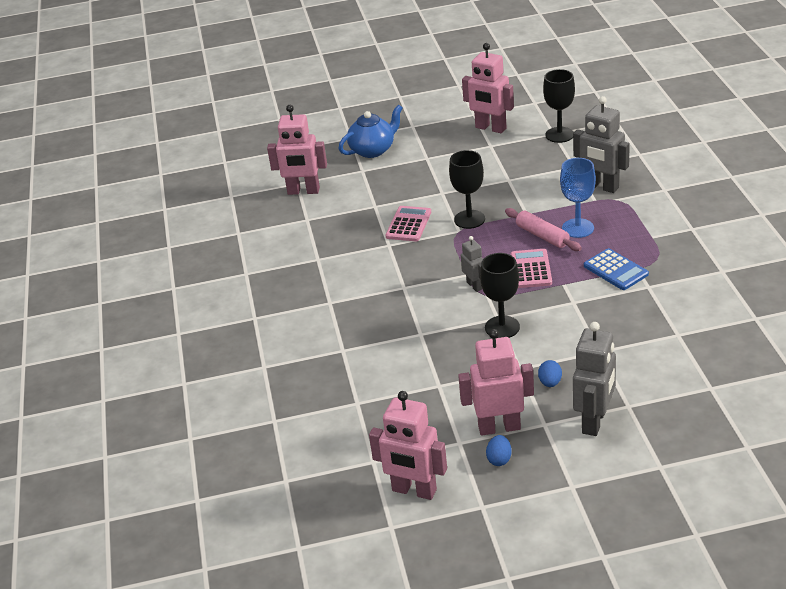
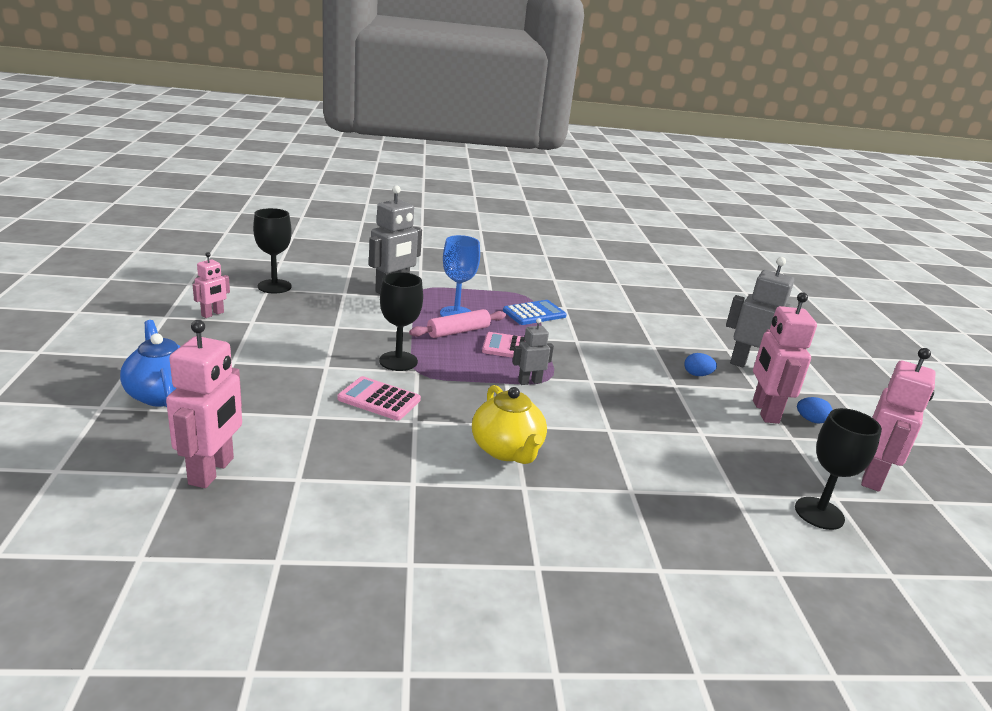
camera: 90 degrees left, 10 degrees down
pink robot [462,43,514,133] -> pink robot [193,252,230,318], size x0.55
black goblet [480,253,520,338] -> black goblet moved to [795,408,882,530]
none -> yellow teapot [472,385,547,464]

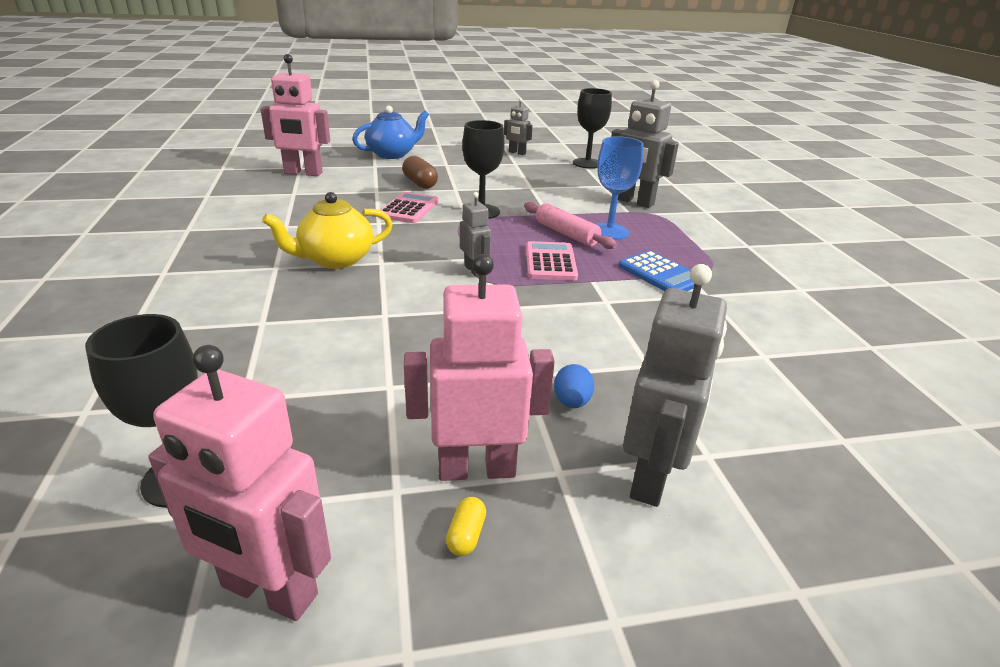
camera: 85 degrees right, 5 degrees up
pink robot [193,252,230,318] -> grey robot [504,98,533,155]
blue egg [797,397,832,424] -> yellow capsule [446,497,486,556]
none -> brown capsule [402,156,438,189]

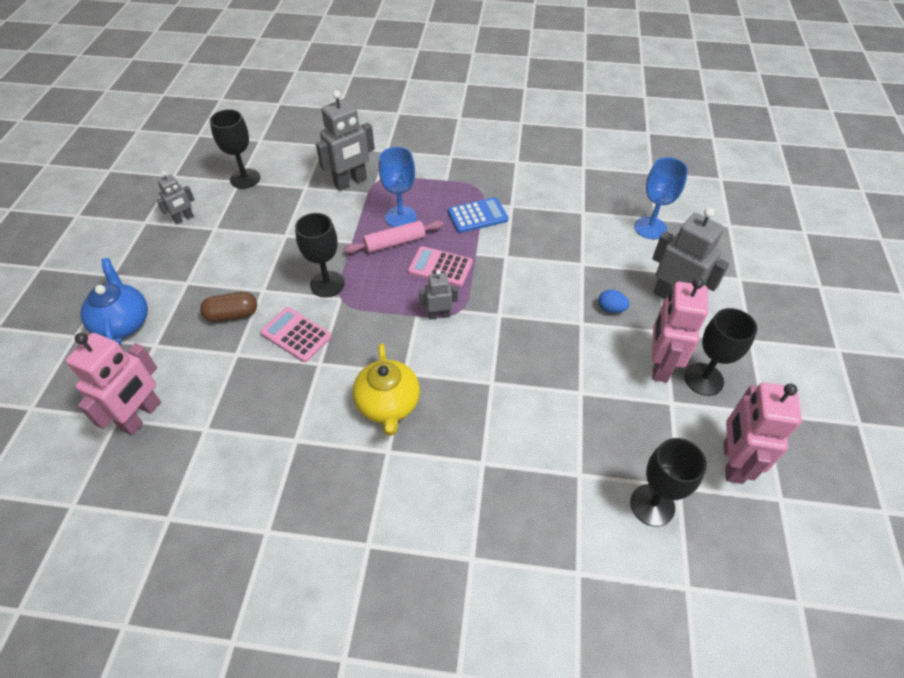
camera: 70 degrees left, 20 degrees up
pink robot [148,345,331,621] -> pink robot turned 150 degrees clockwise [723,382,802,484]
yellow capsule [446,497,486,556] -> black goblet [684,308,757,396]
none -> blue goblet [634,157,688,239]

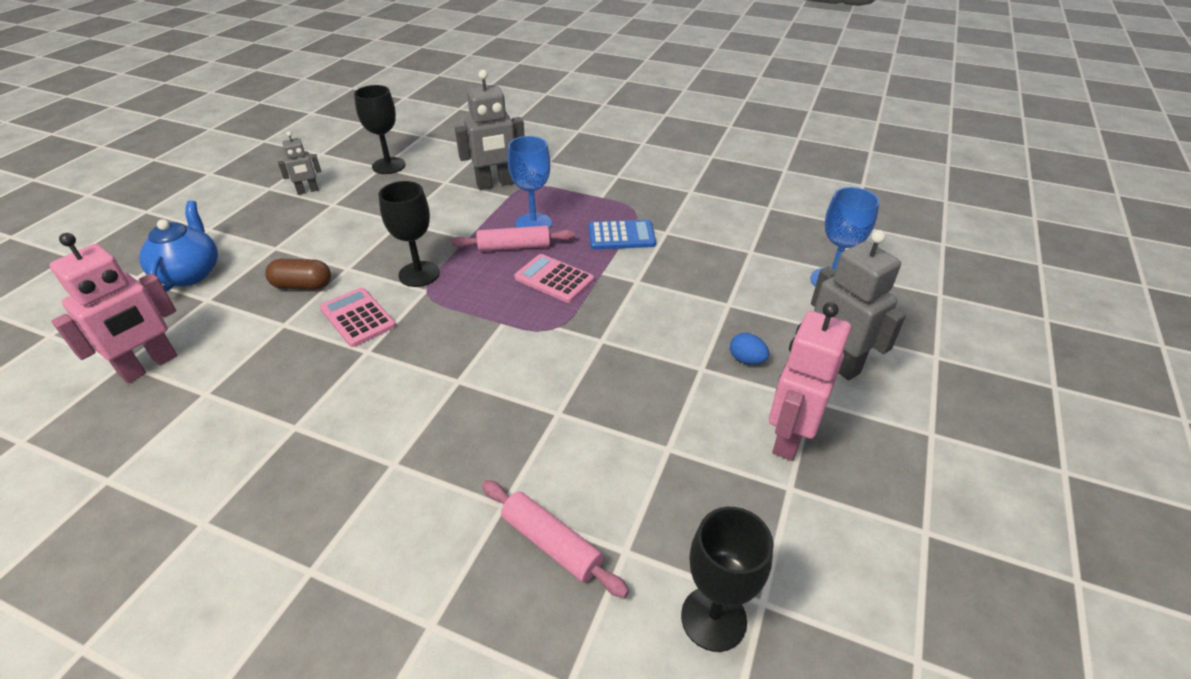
camera: 15 degrees right, 10 degrees down
yellow teapot [353,343,420,436] -> none
grey robot [419,270,458,319] -> none
black goblet [684,308,757,396] -> none
pink robot [723,382,802,484] -> none
none -> pink rolling pin [482,480,629,598]

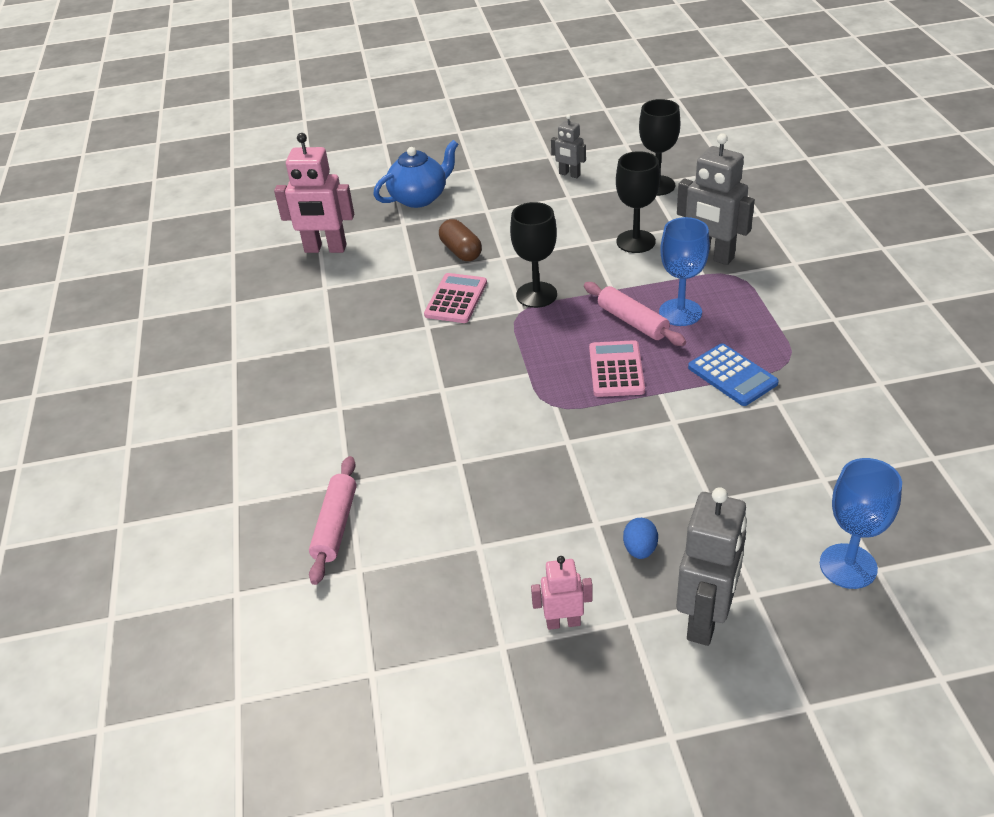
camera: 60 degrees right, 0 degrees up
black goblet [681,507,774,652] -> black goblet moved to [616,151,660,253]
pink robot [769,302,851,461] -> pink robot [531,556,593,630], size x0.55

